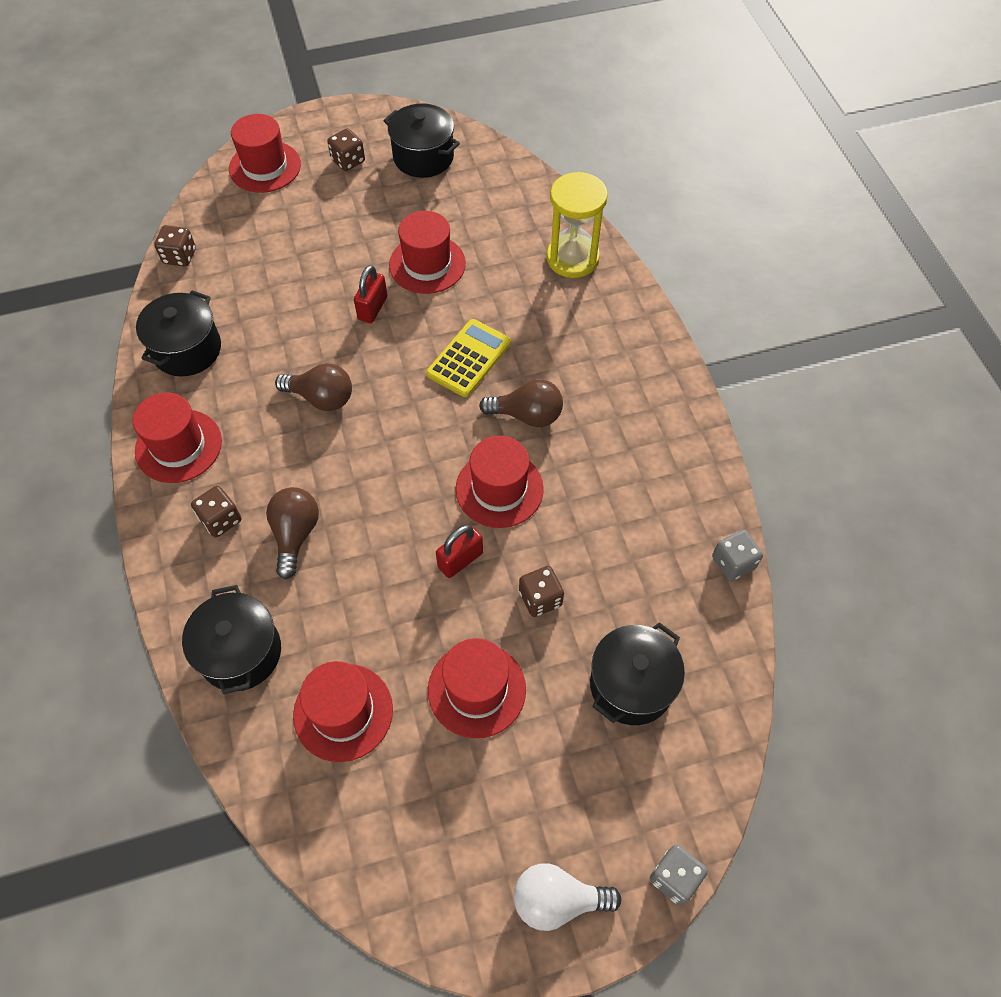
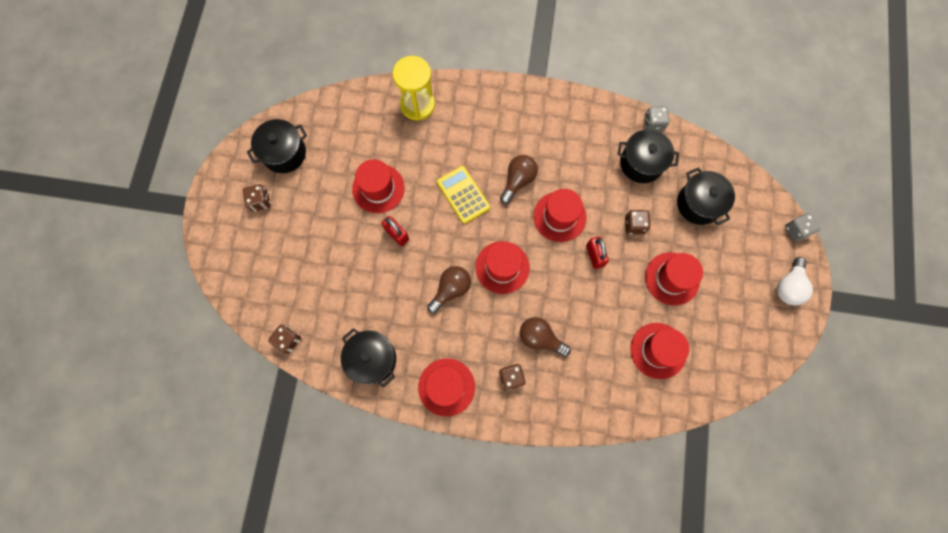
camera: 65 degrees left, 15 degrees up
black pot [182,585,281,694] -> black pot moved to [617,129,679,183]
red hat [229,114,301,193] -> red hat moved to [475,241,530,294]

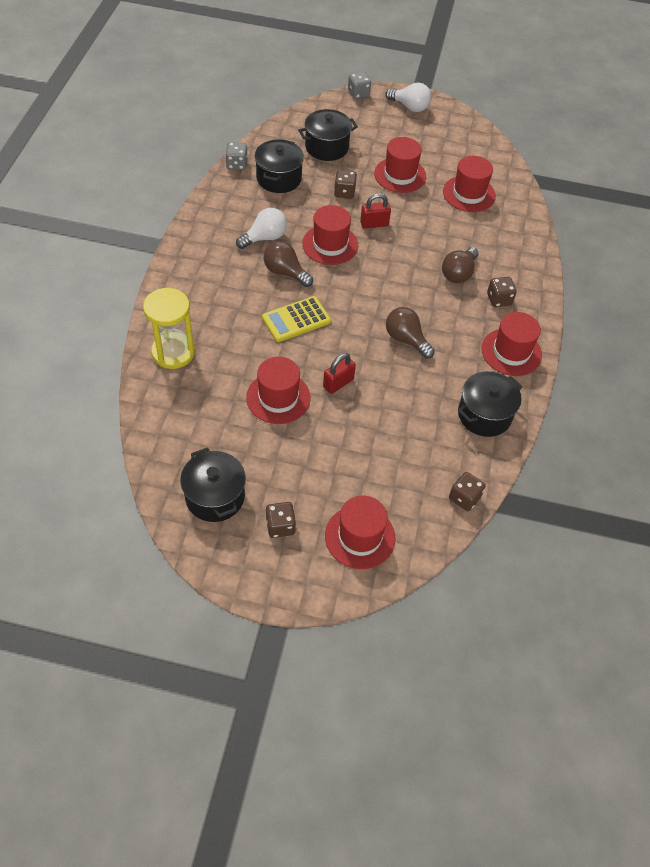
camera: 90 degrees left, 20 degrees down
red hat [475,241,530,294] -> red hat moved to [325,496,395,569]
none -> white light bulb [236,208,287,249]

